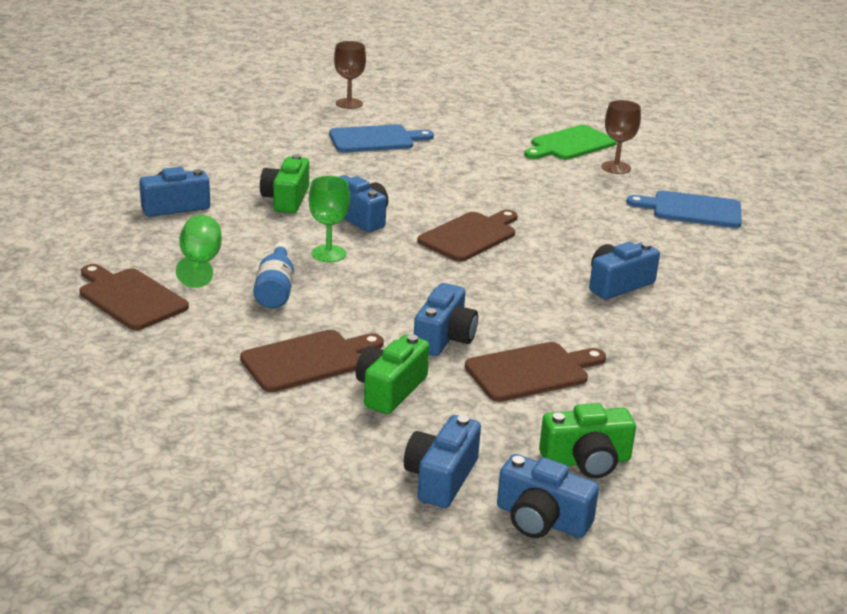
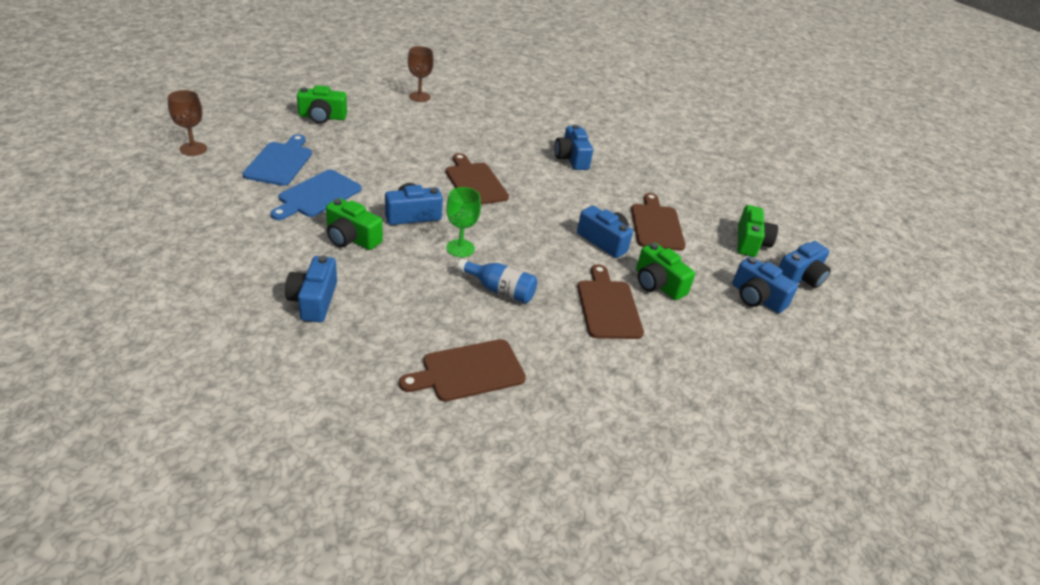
camera: 70 degrees left, 10 degrees up
green goblet [176,215,222,288] -> none
green cutting board [524,125,617,160] -> none
blue cutting board [626,191,742,228] -> blue cutting board moved to [270,170,362,220]
none -> green camera [297,85,347,124]

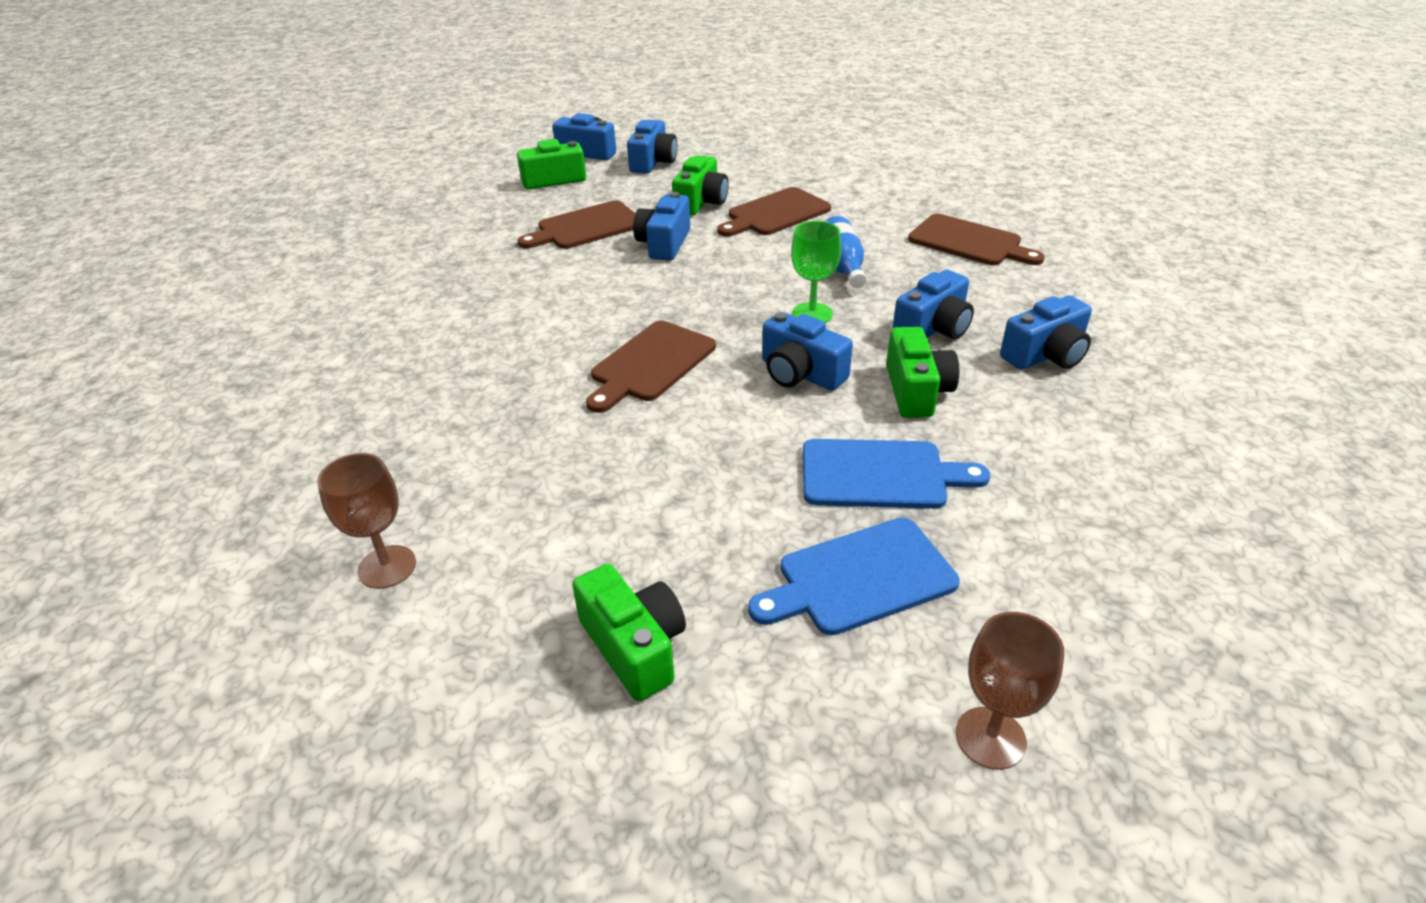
camera: 115 degrees left, 0 degrees up
blue camera [555,125,593,170] -> blue camera moved to [893,270,974,339]

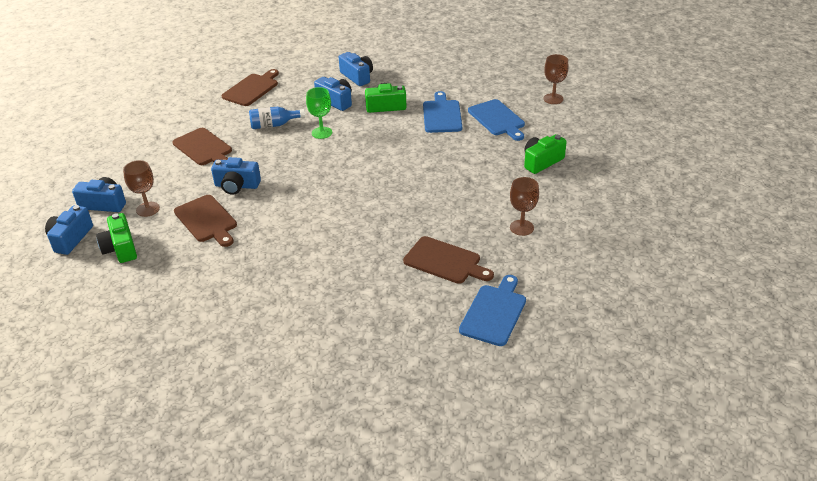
camera: 95 degrees left, 0 degrees up
brown cutting board [586,321,716,413] -> brown cutting board moved to [403,236,494,284]
green camera [672,155,729,216] -> none
blue camera [762,312,853,391] -> none
none -> brown goblet [123,160,160,217]
none -> blue cutting board [459,275,526,346]

